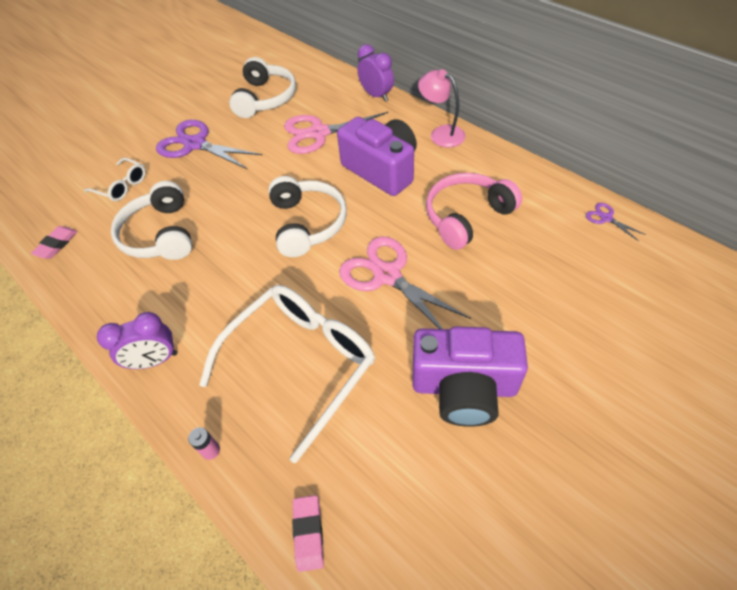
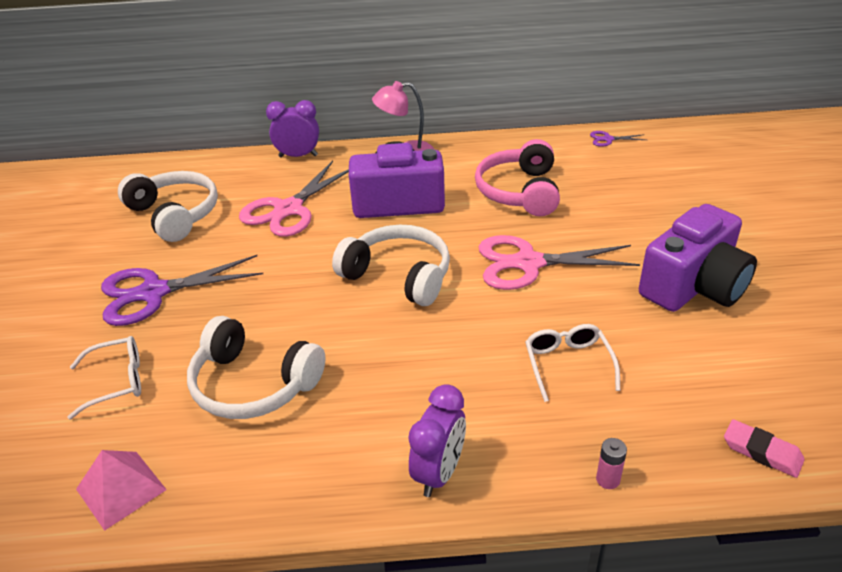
camera: 50 degrees left, 15 degrees down
pink eraser [31,226,78,259] -> pink pyramid [76,450,167,531]
white glasses [199,285,375,463] -> white glasses [525,324,620,402], size x0.48

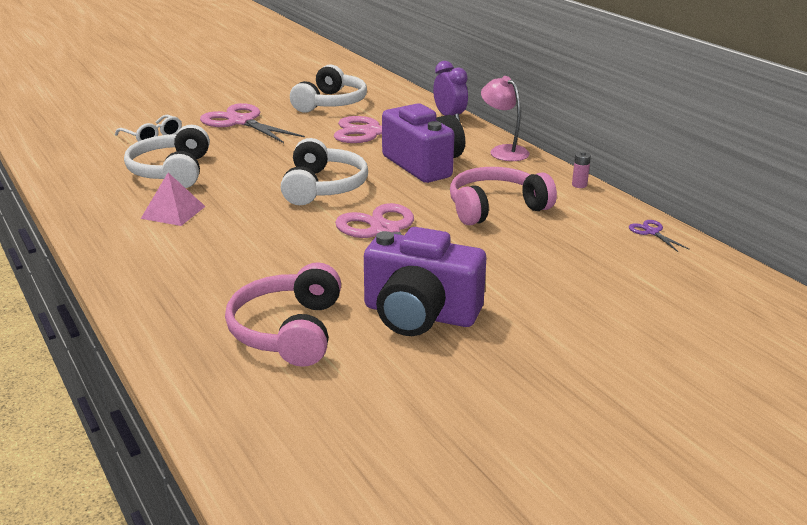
camera: 60 degrees right, 10 degrees down
pink pyramid [76,450,167,531] -> pink pyramid moved to [141,173,206,226]
purple scissors [101,255,263,326] -> pink scissors [200,103,305,143]
purple clock [408,384,466,497] -> none
white glasses [525,324,620,402] -> none
pink battery [596,438,627,489] -> pink battery moved to [572,151,591,188]
pink eraser [724,419,805,478] -> none
none -> pink headphones [225,262,341,367]

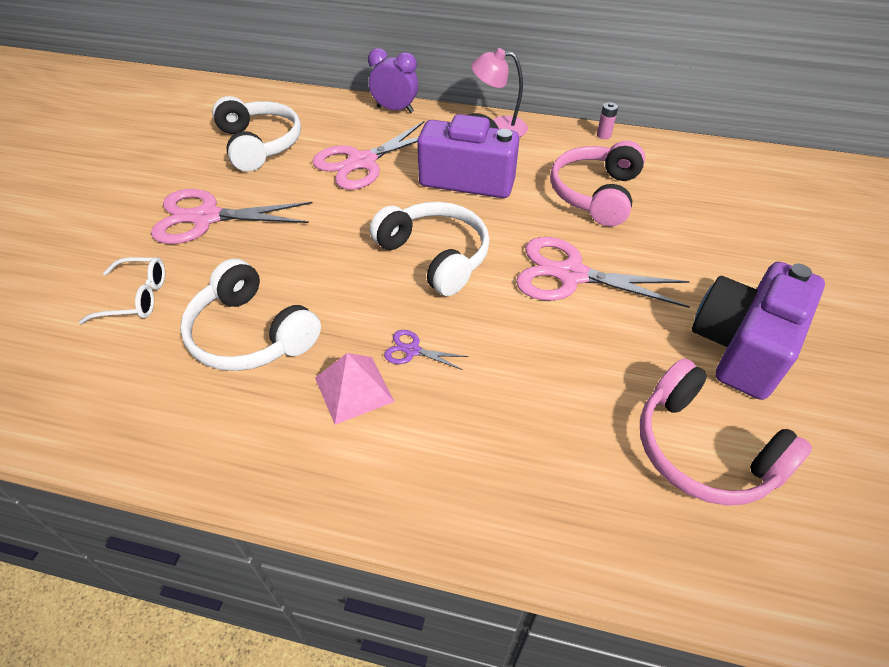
camera: 45 degrees left, 20 degrees up
purple camera [364,227,486,336] -> purple camera turned 150 degrees clockwise [692,262,825,400]
purple scissors [629,220,690,252] -> purple scissors moved to [384,330,469,370]

